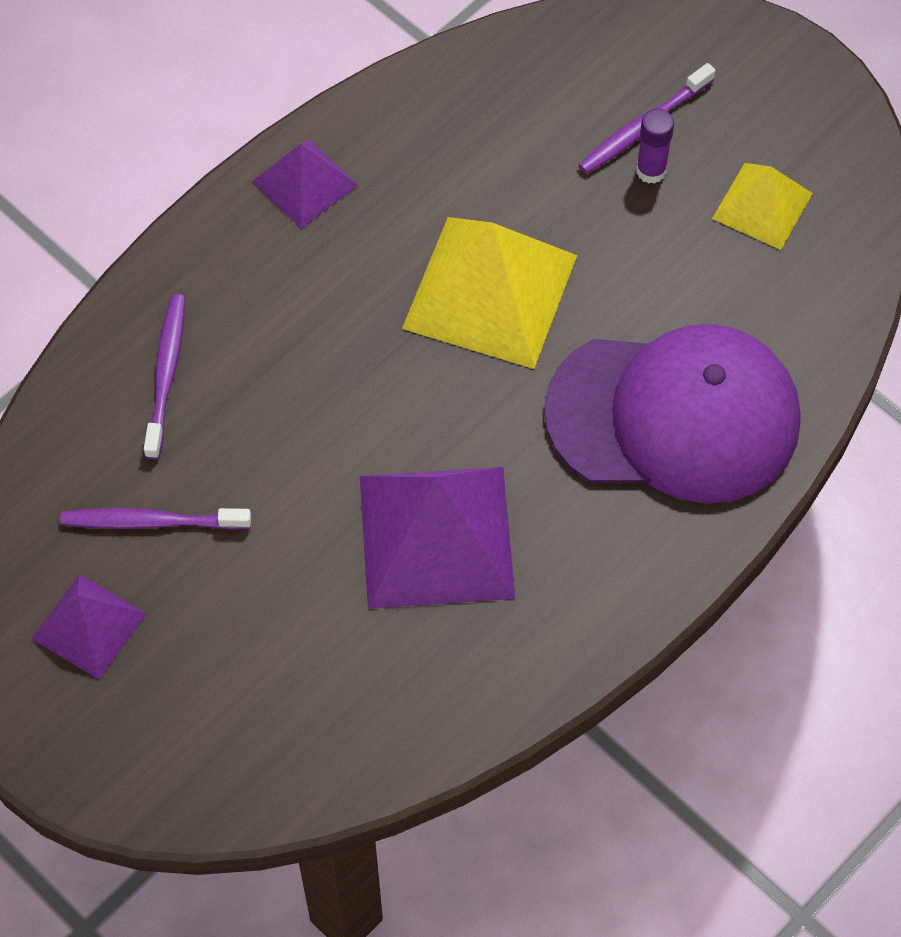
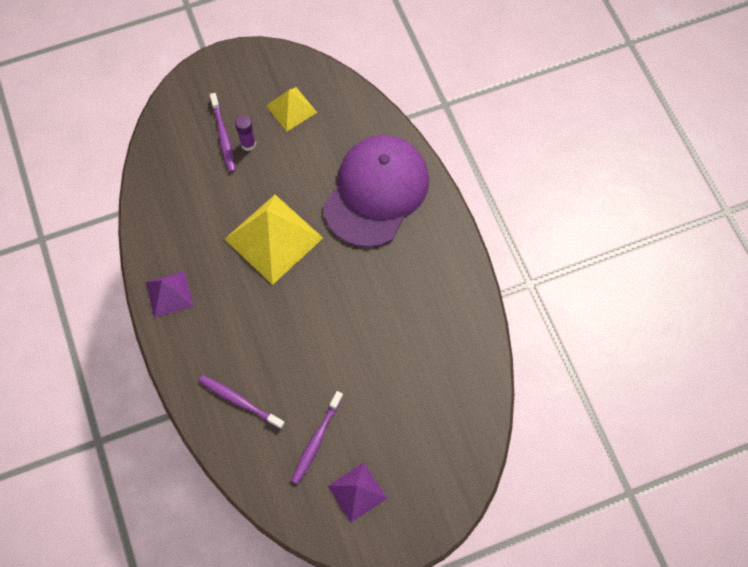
camera: 65 degrees left, 5 degrees up
purple pyramid [360,467,515,609] -> none

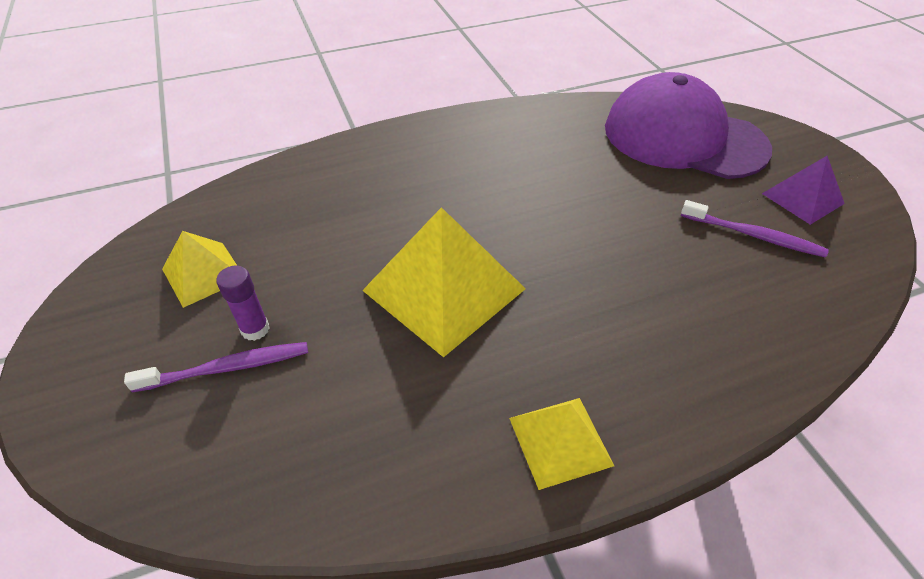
camera: 90 degrees left, 20 degrees down
purple pyramid [146,271,194,318] -> yellow pyramid [509,398,614,490]
purple toothbrush [199,375,285,429] -> none
purple cap [323,135,429,248] -> purple cap moved to [605,72,772,179]

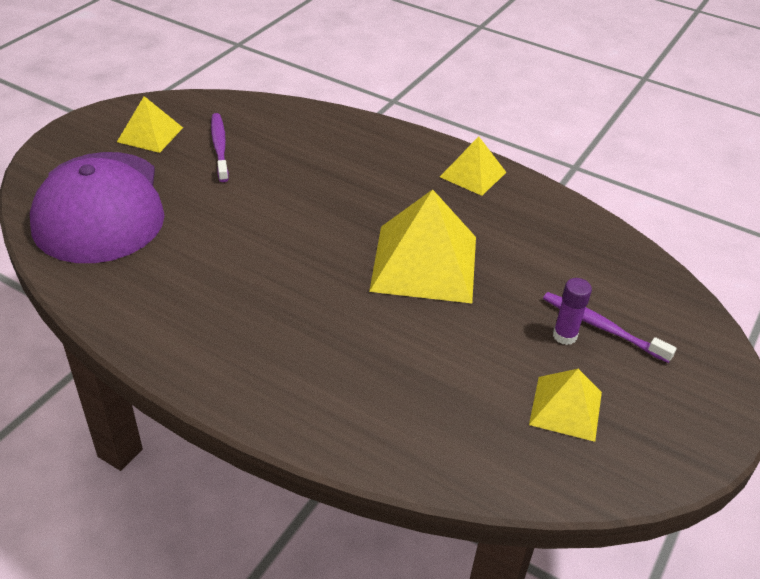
camera: 130 degrees left, 5 degrees down
purple pyramid [762,156,845,225] -> yellow pyramid [117,96,183,153]

